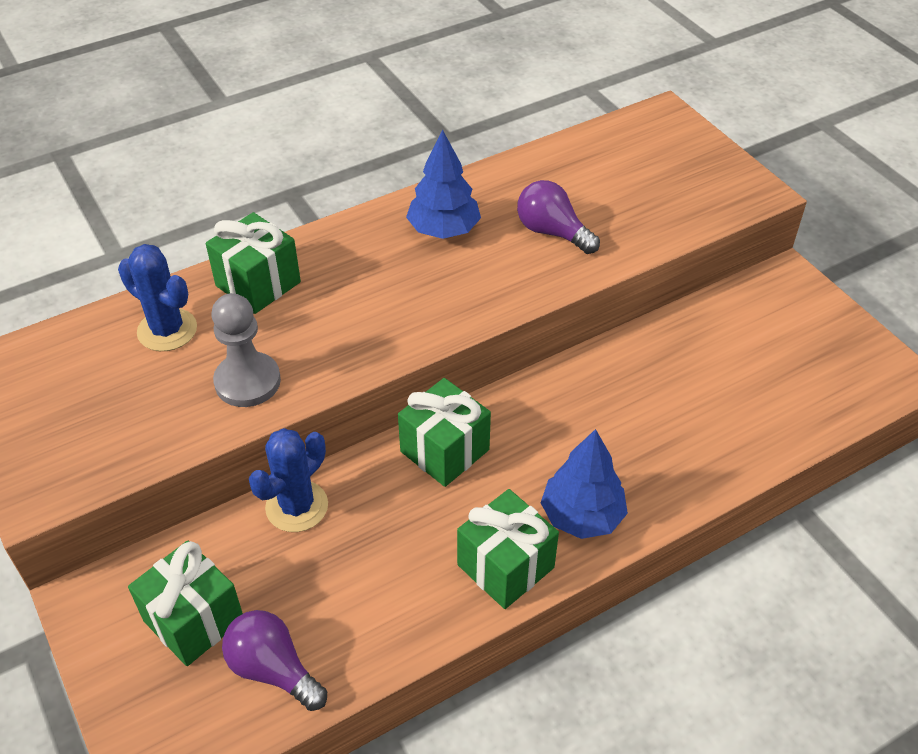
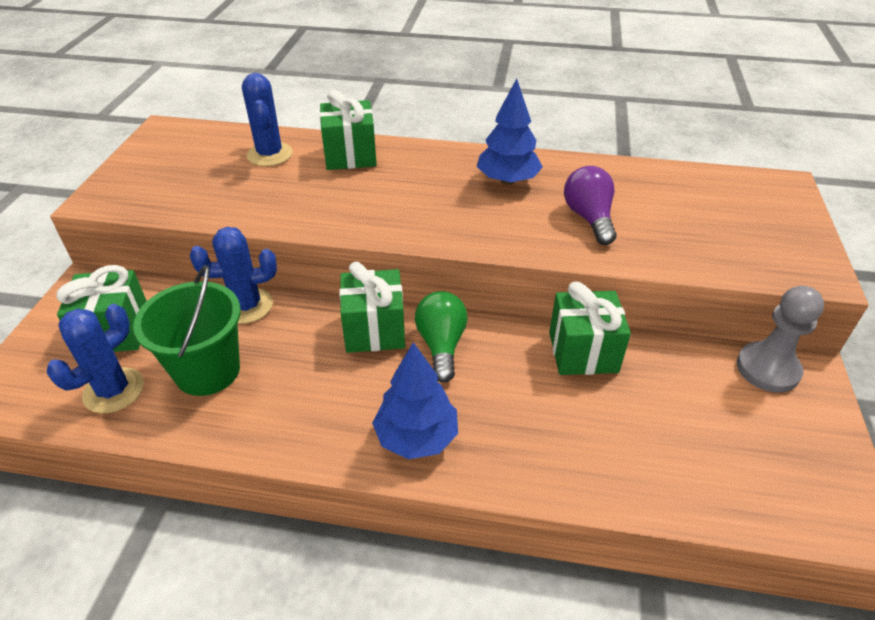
camera: 40 degrees right, 5 degrees down
grey pawn [211,293,281,407] -> grey pawn moved to [737,286,824,393]
purple light bulb [222,610,327,711] -> blue cactus [47,304,144,413]
green gift [457,489,559,609] -> green gift moved to [549,281,631,375]
none -> green bucket [133,265,241,396]
none -> green light bulb [415,291,468,383]

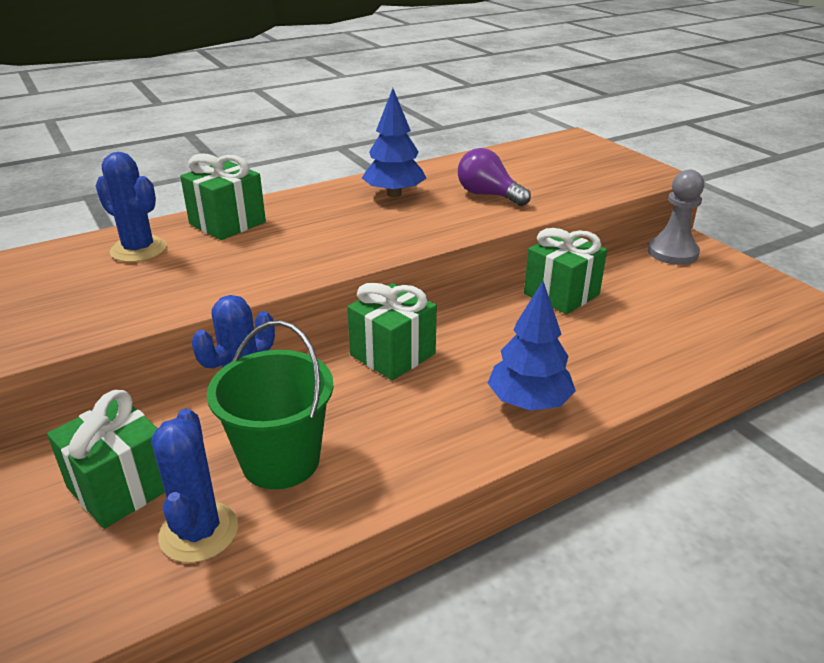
camera: 40 degrees left, 10 degrees down
green light bulb [415,291,468,383] -> none

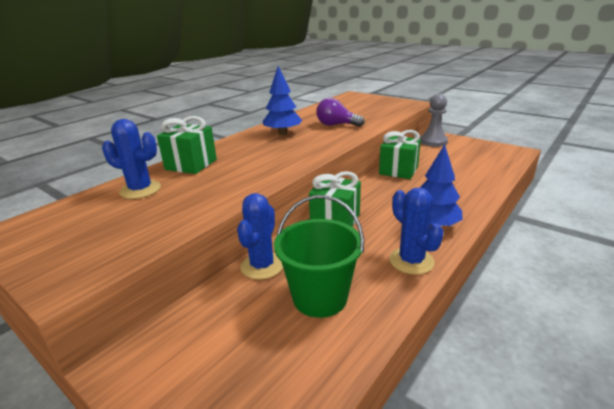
camera: 20 degrees left, 5 degrees down
green gift [47,390,165,529] -> none
blue cactus [151,408,238,563] -> blue cactus moved to [389,187,444,275]

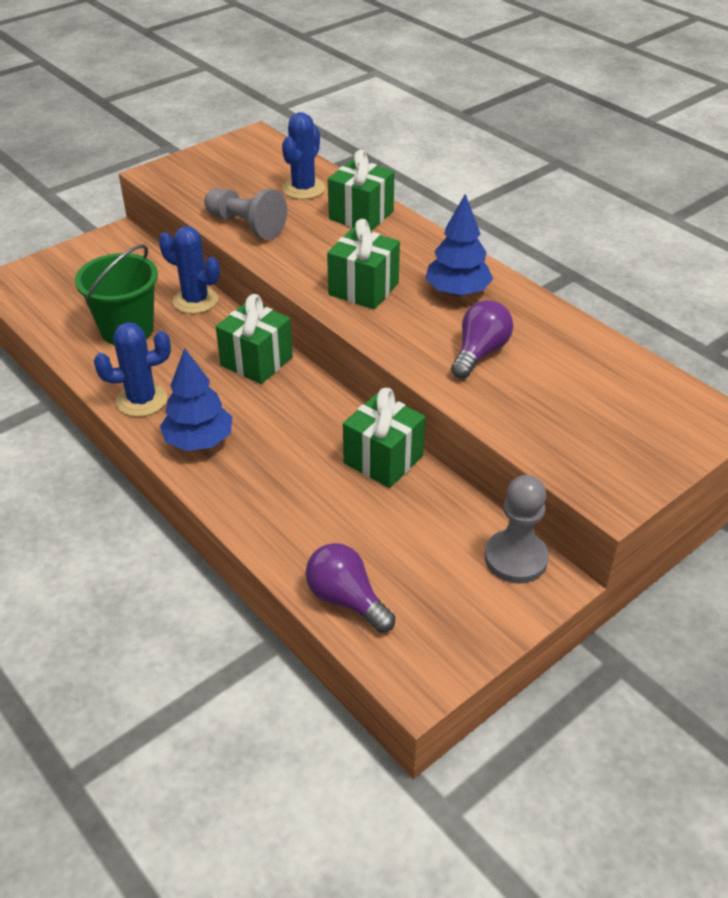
camera: 100 degrees right, 15 degrees up
none -> grey pawn [204,188,287,240]
none -> purple light bulb [305,543,396,633]
none -> green gift [327,219,400,310]

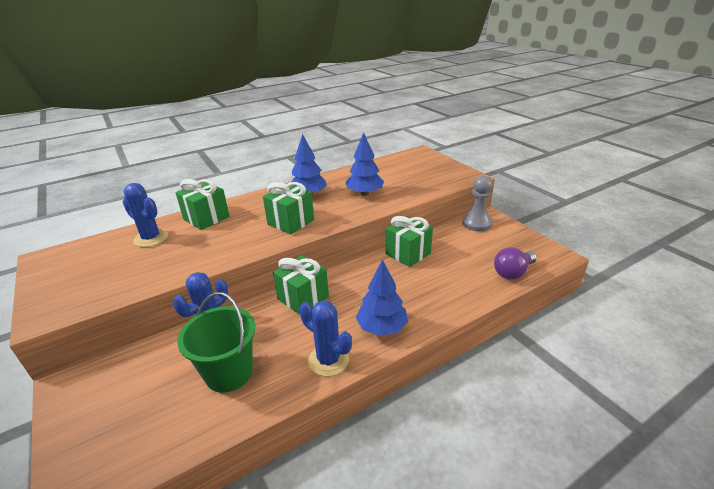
camera: 80 degrees left, 10 degrees down
blue cactus [94,322,171,417] -> blue cactus turned 45 degrees counterclockwise [299,301,352,377]
grey pawn [204,188,287,240] -> none
purple light bulb [451,300,513,378] -> blue tree [345,132,384,196]

